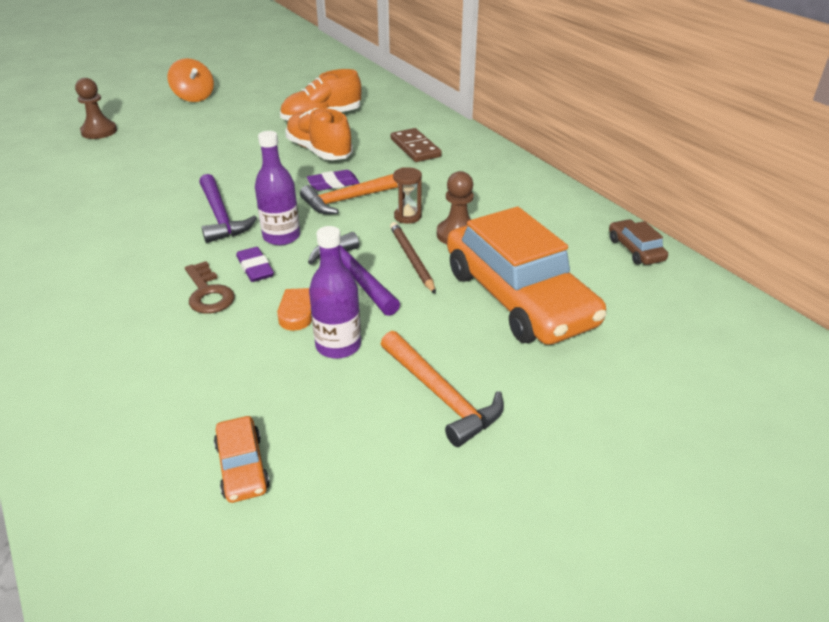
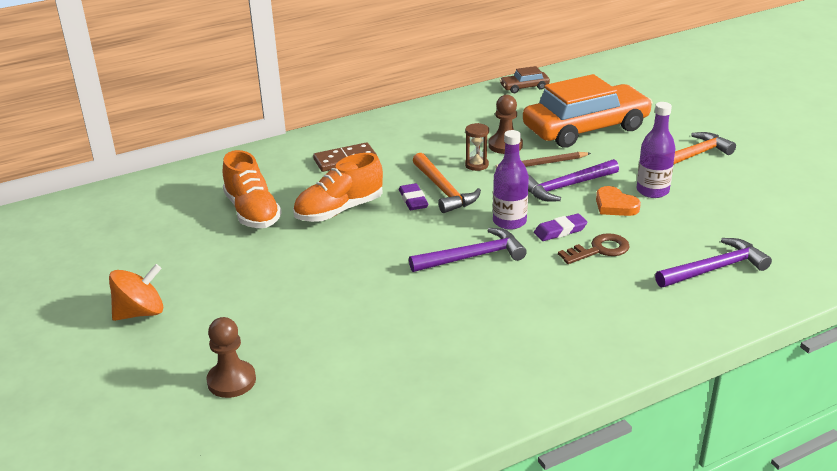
camera: 85 degrees left, 5 degrees down
orange car [214,416,270,503] -> none
none -> purple hammer [655,238,772,287]

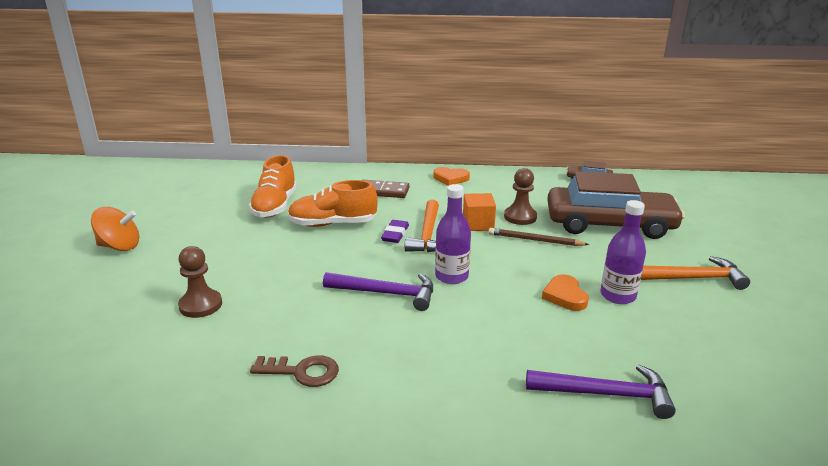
camera: 30 degrees right, 5 degrees down
brown pawn [206,317,256,398] -> brown pawn moved to [178,246,222,318]
brown hourglass [465,123,489,171] -> orange cube [463,193,496,231]
orange car [523,74,653,148] -> brown car [547,171,685,239]
purple hammer [528,159,619,202] -> none
purple eraser [534,213,588,241] -> none
brown key [558,233,630,264] -> brown key moved to [250,355,339,387]
none -> orange heart [433,167,470,186]

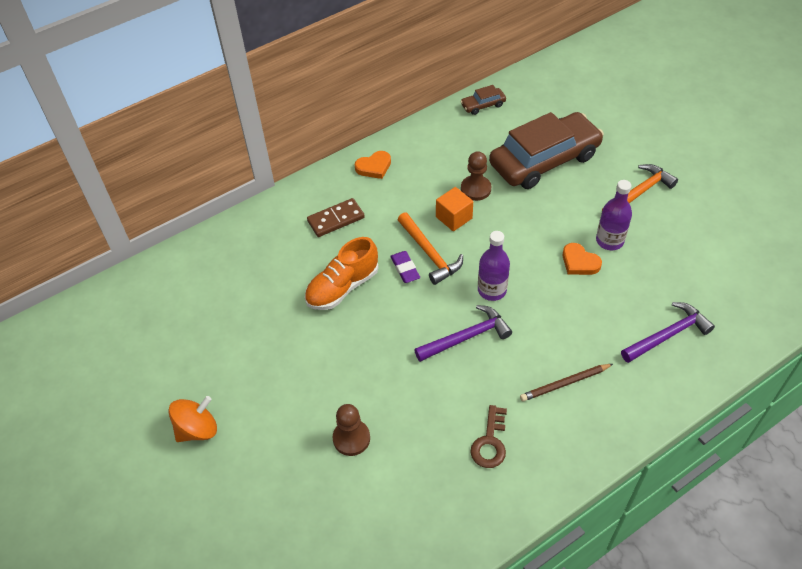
camera: 35 degrees left, 25 degrees up
orange shoe [249,155,297,218] -> none
brown key [250,355,339,387] -> brown key turned 135 degrees clockwise [470,405,507,468]
brown pencil [488,228,589,246] -> brown pencil moved to [520,364,613,402]

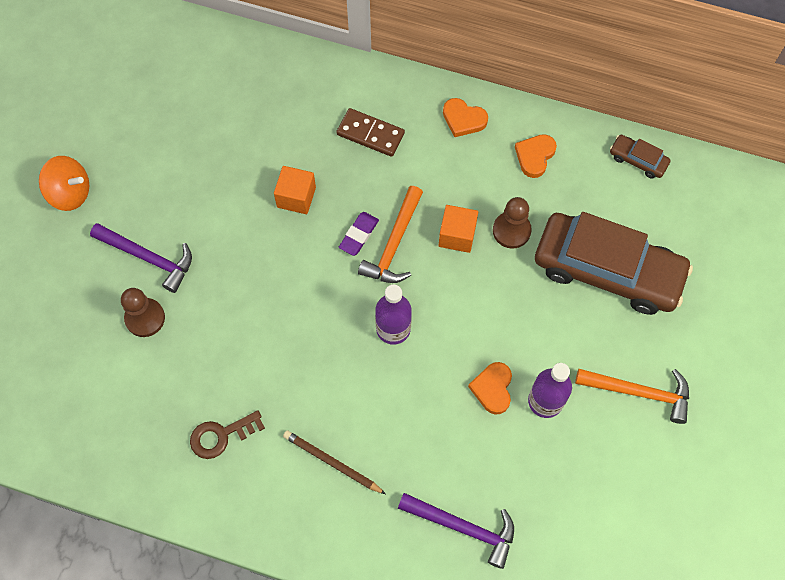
camera: 50 degrees right, 15 degrees up
orange shoe [305,237,379,310] -> orange cube [274,166,316,214]
purple hammer [414,305,512,362] -> purple hammer moved to [90,223,192,293]
none -> orange heart [515,134,557,178]

